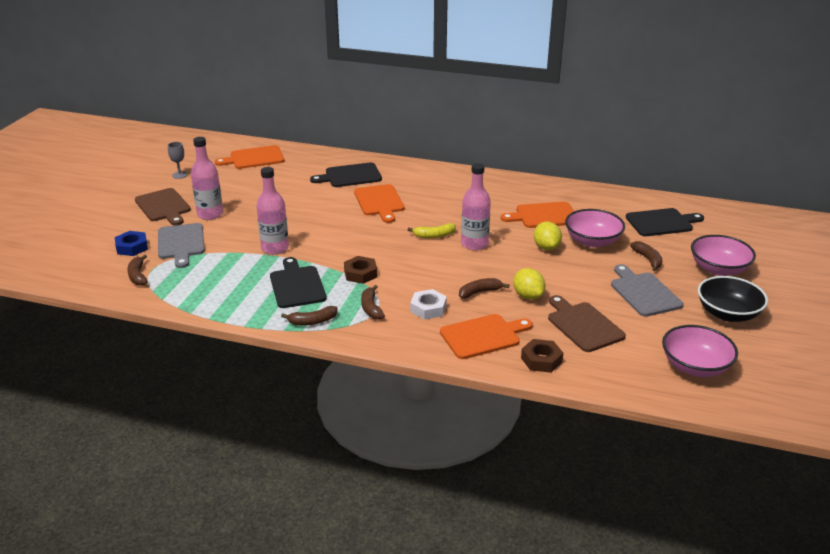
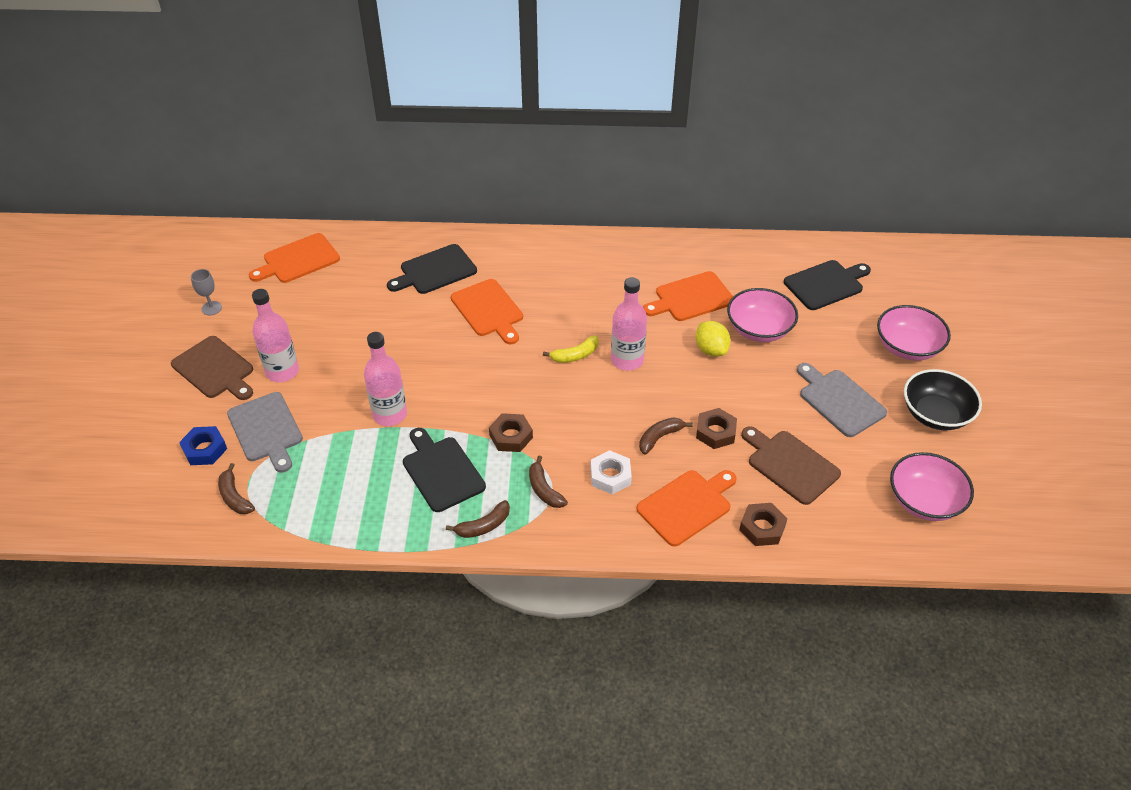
camera: 15 degrees left, 15 degrees up
yellow lemon [513,268,545,300] -> brown nut [696,408,737,449]
brown banana [630,241,662,271] -> none

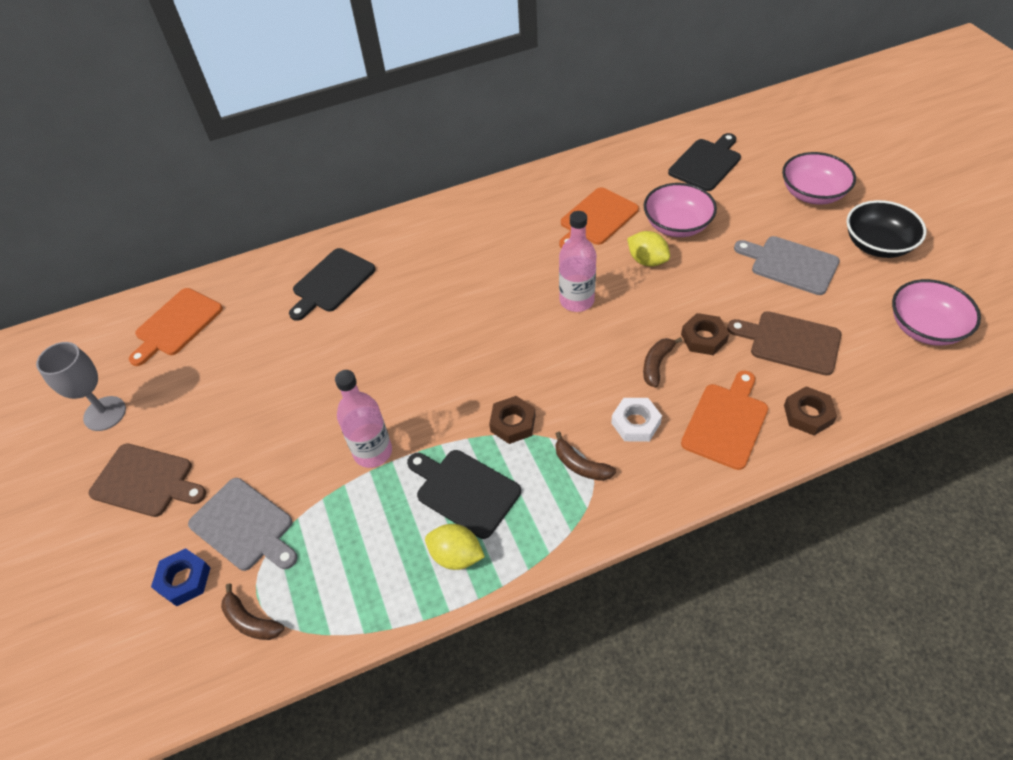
camera: 20 degrees left, 5 degrees up
grey goblet [191,269,222,315] -> grey goblet [36,342,126,431], size x1.74
pink bottle [252,289,299,382] -> none
brown banana [446,500,510,538] -> none
orange cutting board [451,279,523,344] -> none
yellow banana [543,335,599,363] -> none
none -> yellow lemon [425,524,485,570]

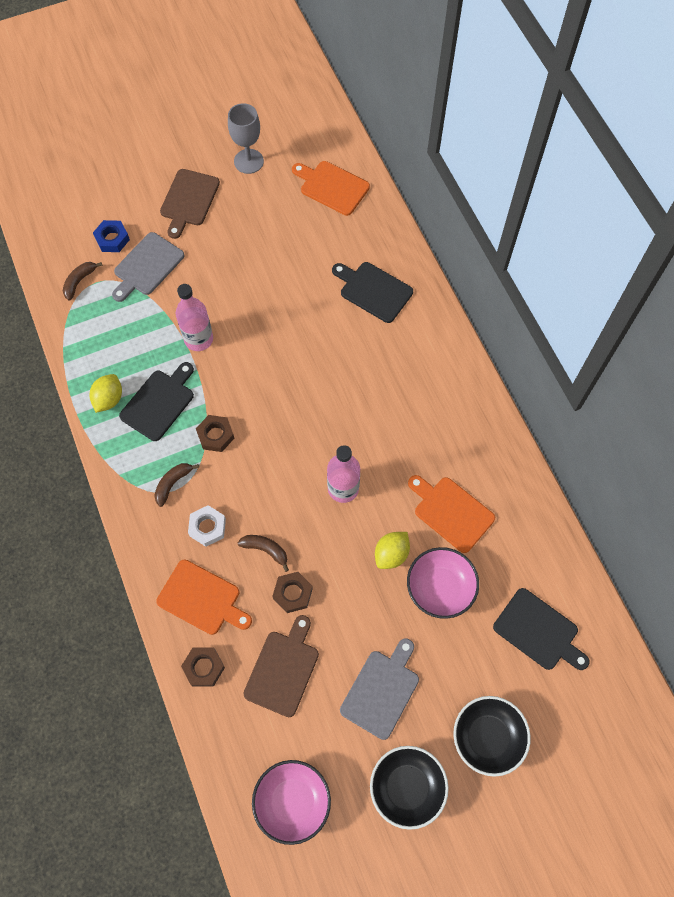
camera: 85 degrees right, 15 degrees up
pink bowl [782,152,856,205] -> black bowl [453,696,531,777]

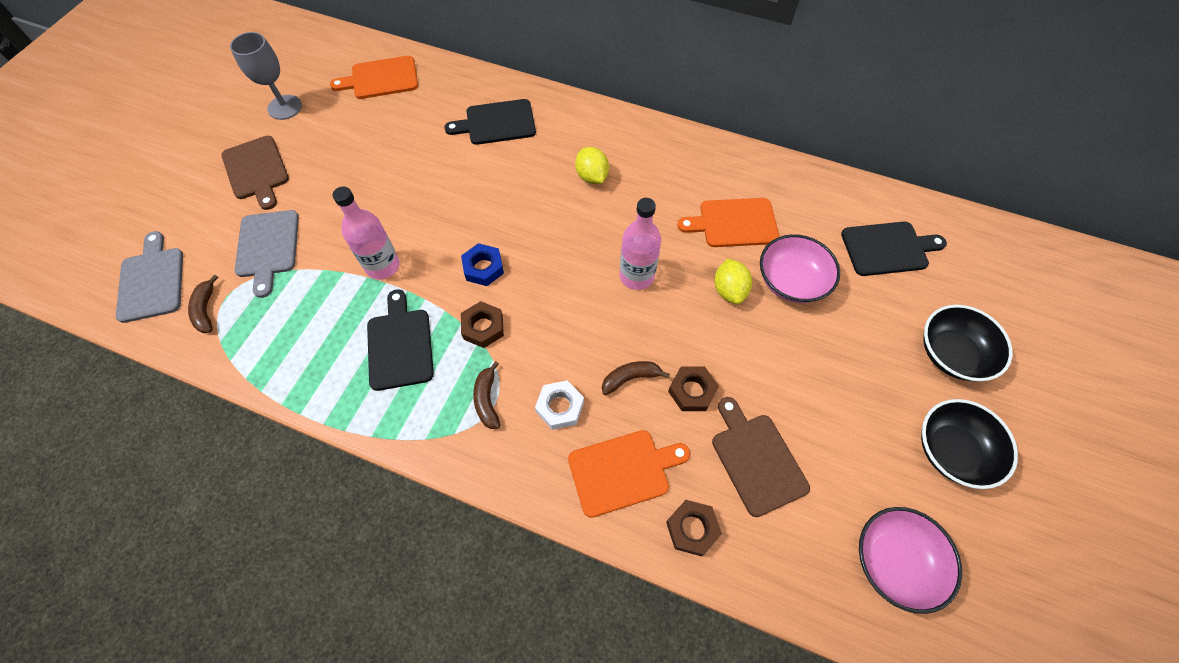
camera: 45 degrees left, 5 degrees down
yellow lemon [90,374,122,413] -> yellow lemon moved to [575,147,609,184]
blue nut [93,220,130,252] -> blue nut moved to [461,243,504,286]
grey cutting board [340,638,419,740] -> grey cutting board moved to [116,231,183,323]

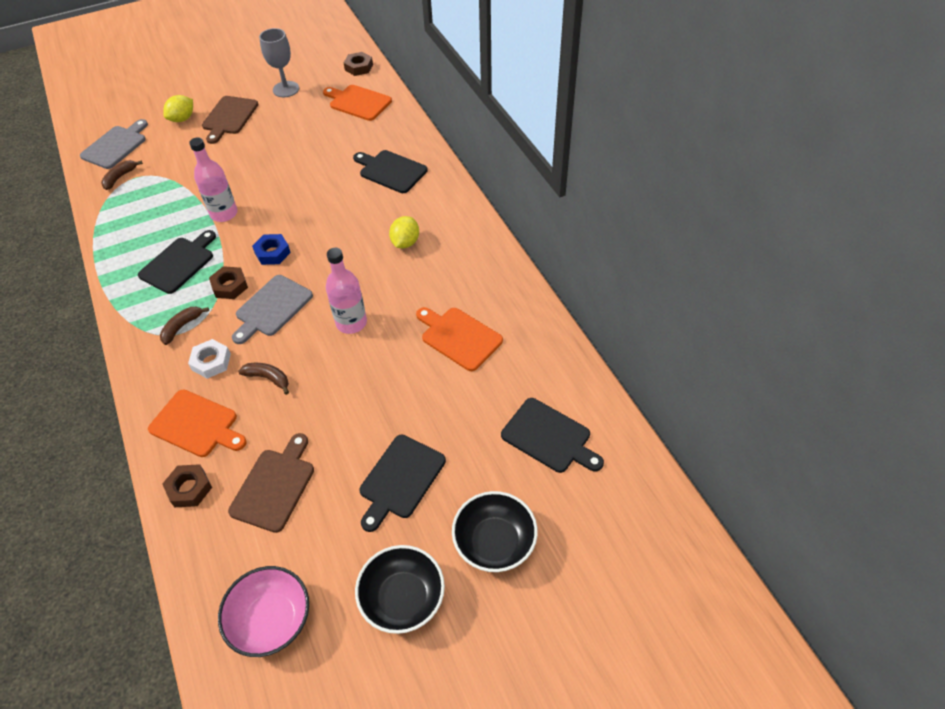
camera: 45 degrees right, 10 degrees down
grey cutting board [235,210,299,298] -> grey cutting board moved to [232,275,313,344]
brown nut [668,367,719,411] -> brown nut moved to [344,52,373,76]
yellow lemon [714,258,752,304] -> yellow lemon moved to [163,95,193,122]
pink bowl [760,234,840,303] -> none
none -> black cutting board [359,435,446,532]

